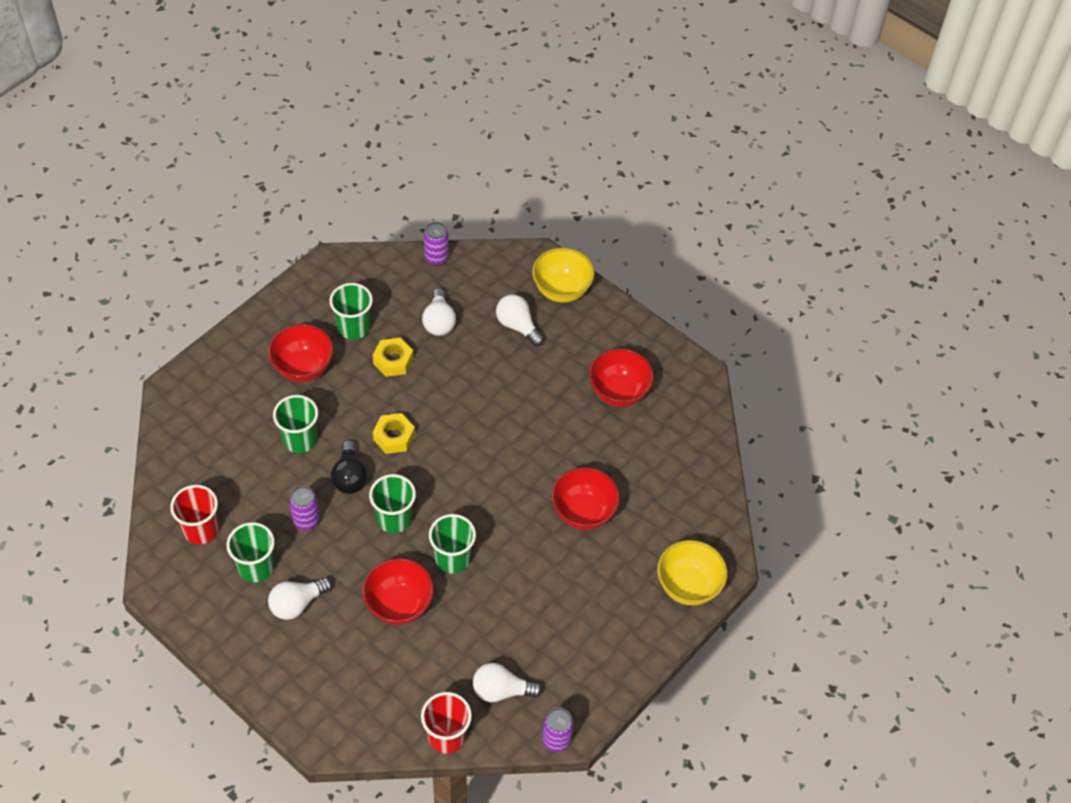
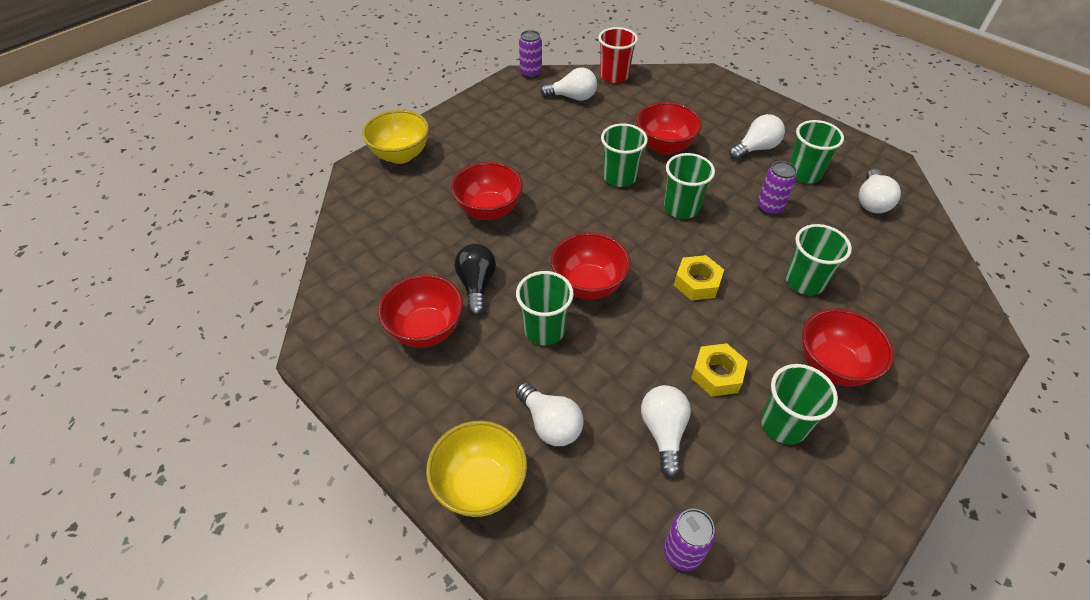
camera: 175 degrees left, 5 degrees down
red cup [170,485,219,544] -> white light bulb [859,169,901,213]
black light bulb [331,440,367,494] -> black light bulb moved to [455,244,496,316]
none -> green cup [516,271,574,345]
none -> red bowl [551,232,630,300]

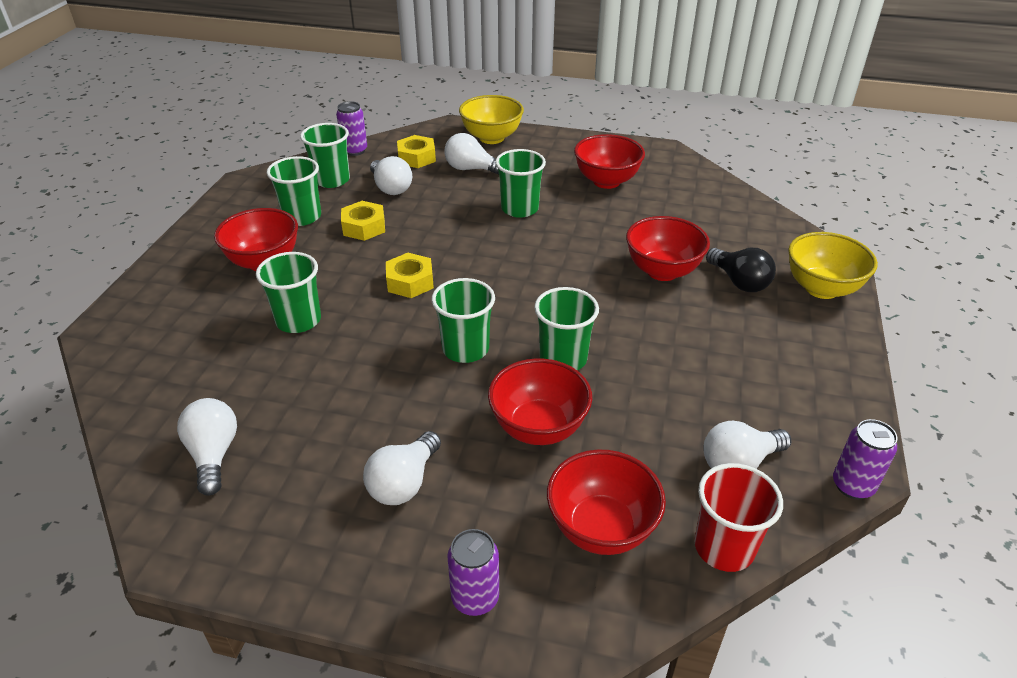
camera: 150 degrees right, 10 degrees down
black light bulb [455,244,496,316] -> black light bulb moved to [706,248,776,292]
red bowl [551,232,630,300] -> red bowl moved to [547,450,666,555]
purple can [757,161,797,215] -> purple can moved to [447,529,499,616]
green cup [789,120,844,183] -> green cup moved to [300,123,350,188]
none -> yellow nut [397,135,436,168]

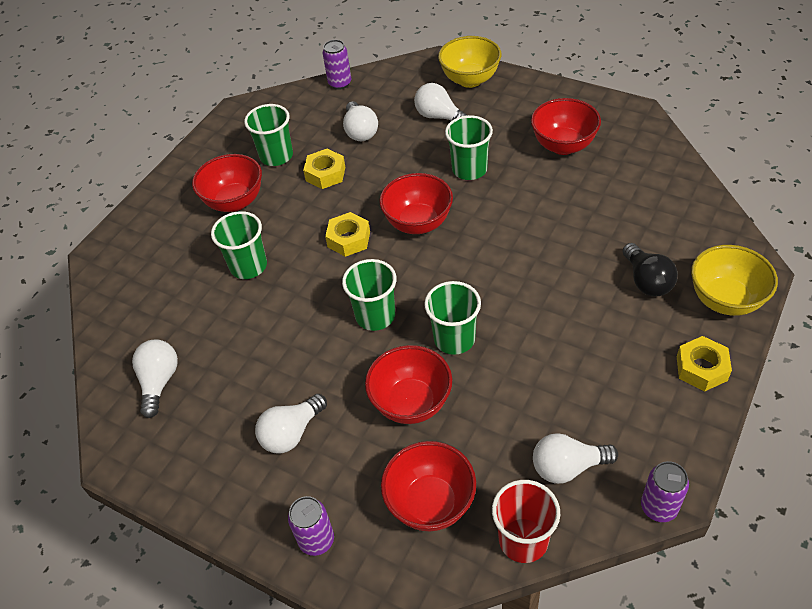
camera: 20 degrees right, 10 degrees up
green cup [300,123,350,188] -> none
yellow nut [397,135,436,168] -> yellow nut moved to [677,336,732,391]
red bowl [626,216,710,281] -> red bowl moved to [379,173,453,234]

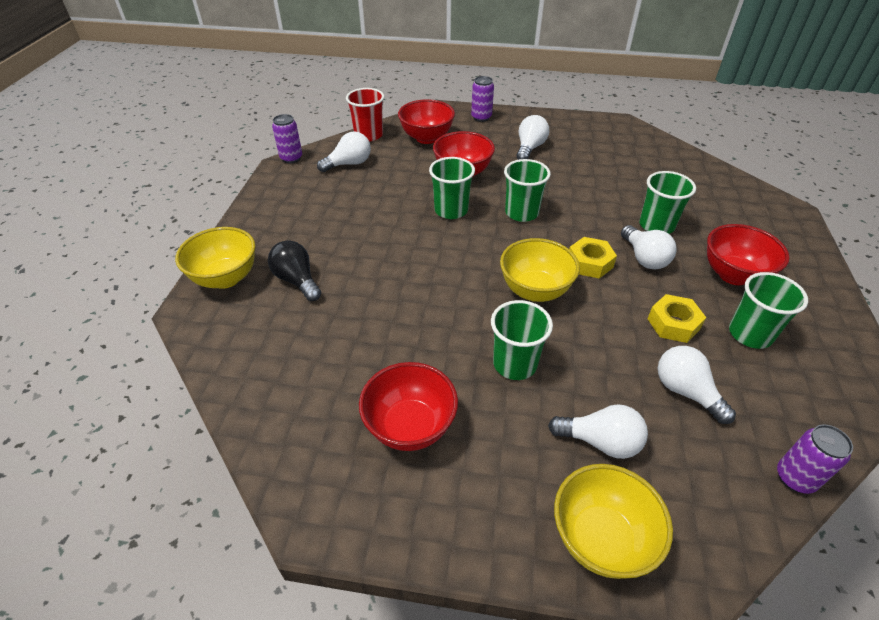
camera: 155 degrees right, 5 degrees down
white light bulb [132,339,178,418] -> white light bulb moved to [621,225,677,269]
red bowl [379,173,453,234] -> yellow bowl [500,238,580,302]
yellow nut [677,336,732,391] -> none

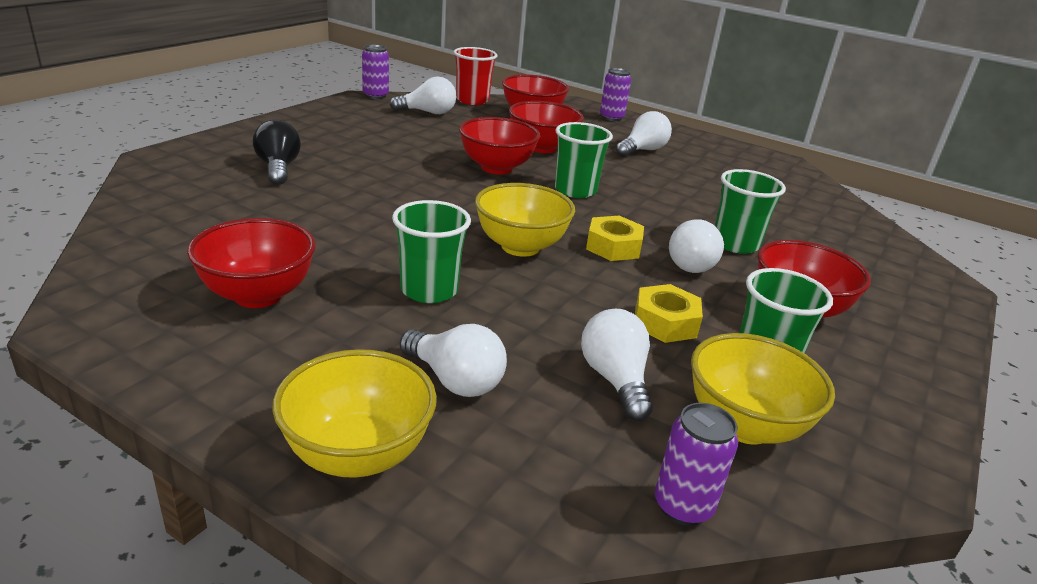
camera: 20 degrees right, 15 degrees down
yellow bowl [175,227,256,289] -> yellow bowl moved to [691,333,835,445]
green cup [429,157,475,219] -> red bowl [459,117,540,175]

